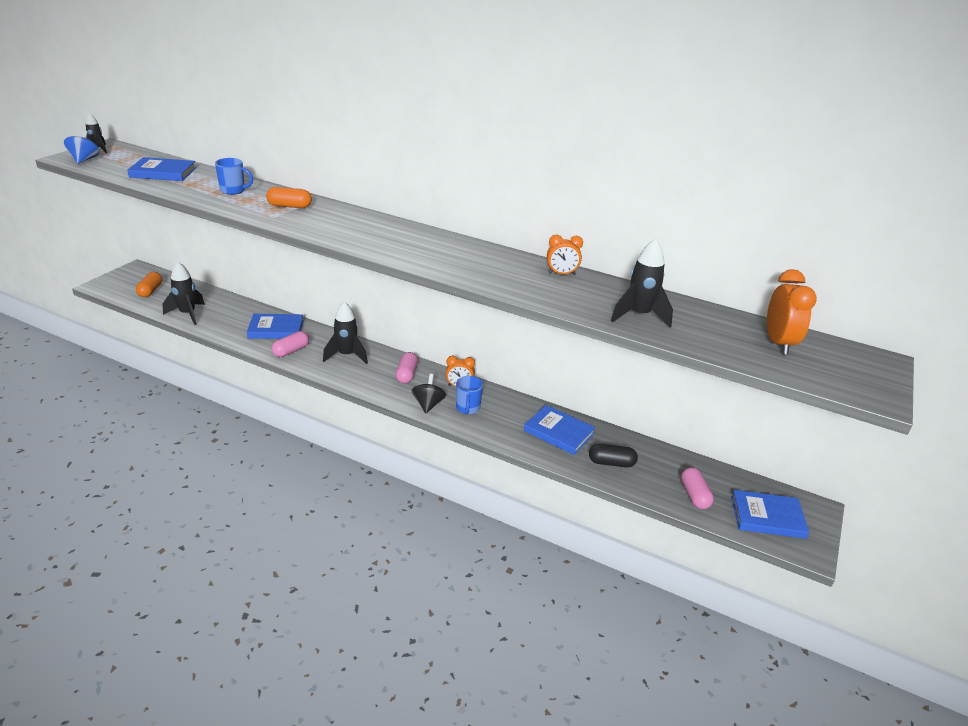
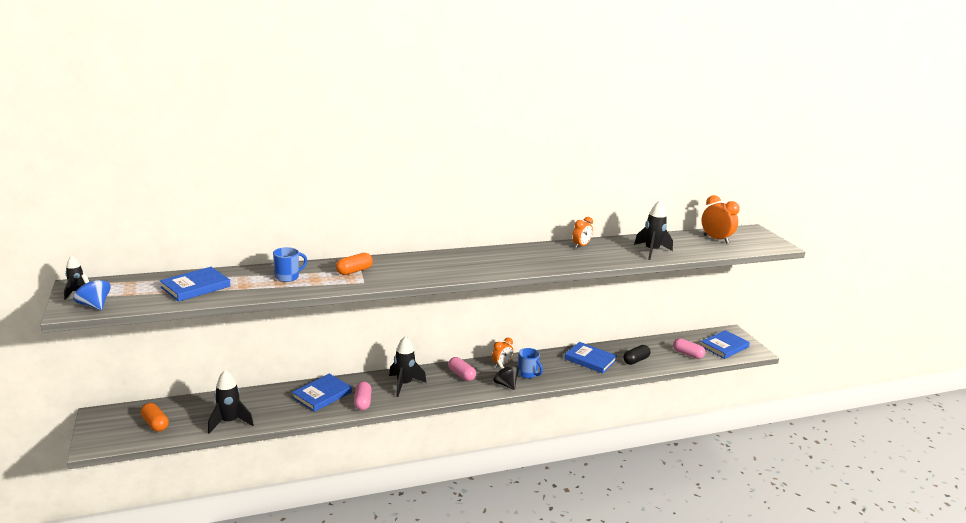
camera: 45 degrees left, 10 degrees down
blue book [524,405,596,455] -> blue book turned 45 degrees clockwise [564,342,617,373]

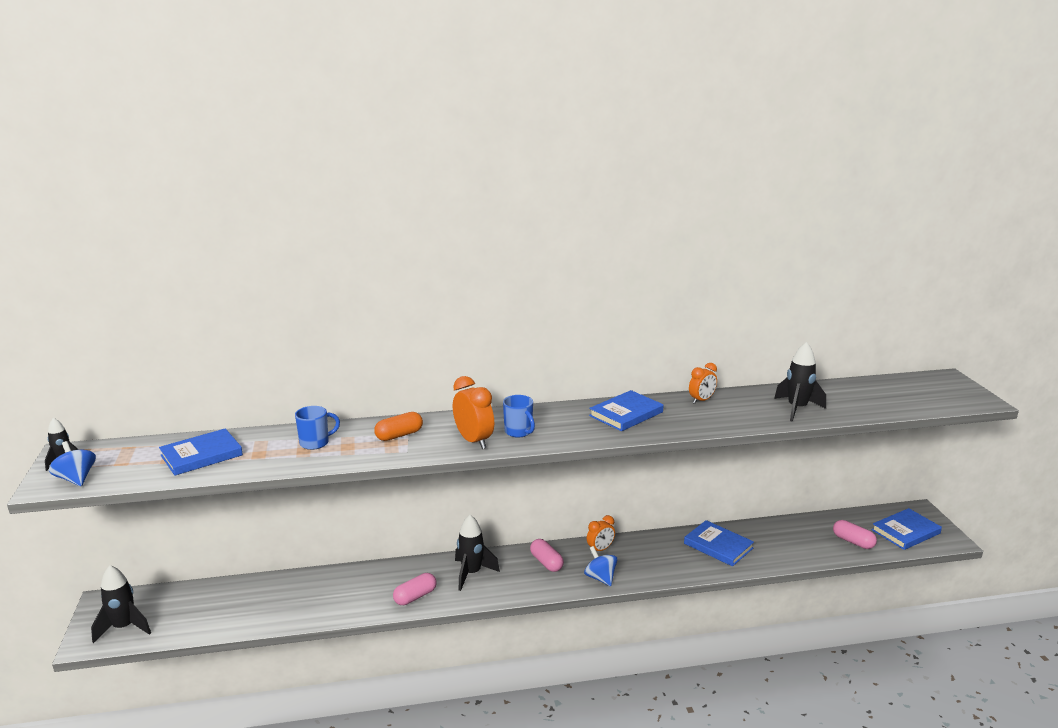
camera: 10 degrees right, 0 degrees up
orange capsule [141,403,169,432] -> none
black rocket [208,370,254,434] -> black rocket moved to [91,565,151,643]
blue book [292,374,352,412] -> blue book moved to [589,390,664,431]
pink capsule [354,381,371,410] -> pink capsule turned 45 degrees clockwise [393,573,437,605]
black spinning top [493,360,519,390] -> blue spinning top [584,546,617,586]
blue mug [518,348,543,378] -> blue mug moved to [503,395,535,438]
black capsule [623,345,651,365] -> none
orange clock [701,195,740,244] -> orange clock moved to [453,376,494,449]

